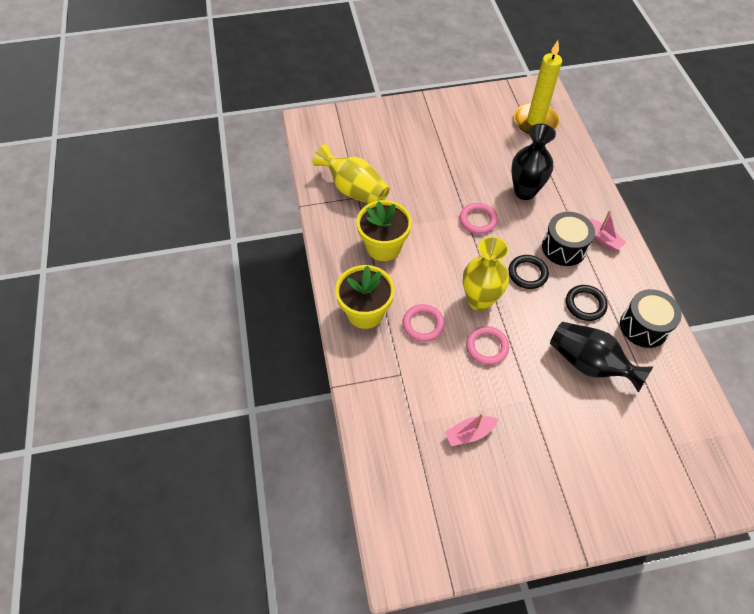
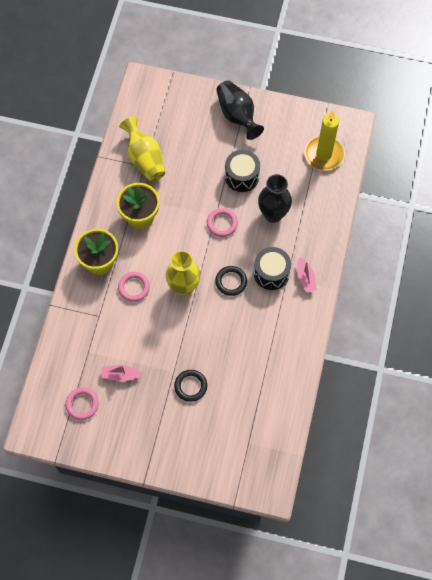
camera: 25 degrees right, 10 degrees up
pink ring [466,326,509,365] -> pink ring moved to [65,388,99,420]
black vase [550,322,654,393] -> black vase moved to [216,80,264,140]
black ring [566,285,608,321] -> black ring moved to [174,370,207,402]
black drum [620,289,682,348] -> black drum moved to [225,150,260,192]

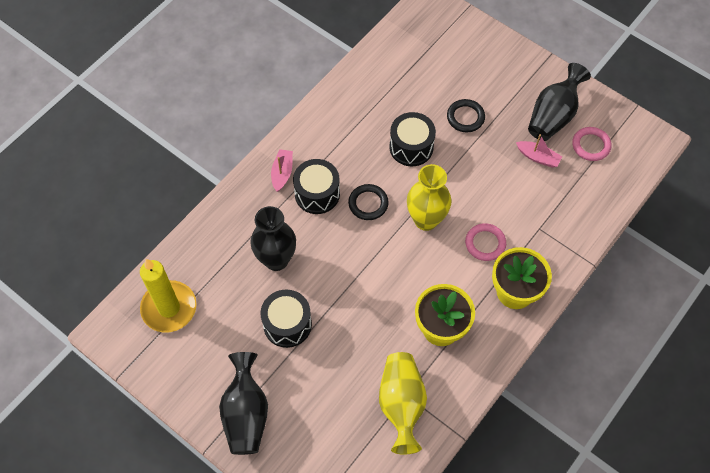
camera: 155 degrees left, 5 degrees down
pink ring [207,208,238,237] -> none
none -> black drum [389,112,436,166]
none -> black vase [528,63,591,141]

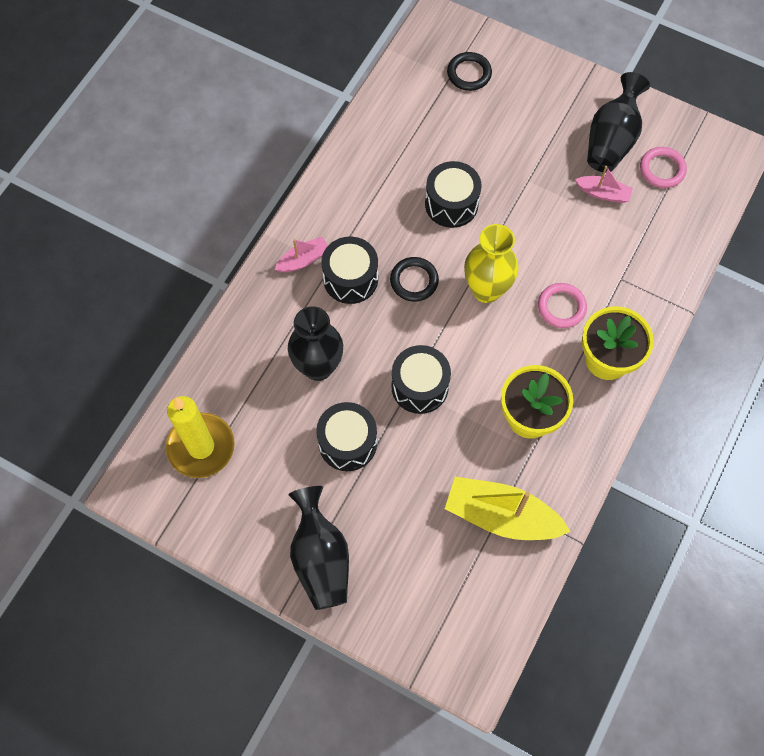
camera: 10 degrees left, 5 degrees up
pink boat [271,149,293,192] -> pink boat turned 60 degrees clockwise [274,237,328,272]
yellow vase [379,352,427,454] -> yellow boat [445,477,571,540]
black ring [447,99,485,132] -> black ring moved to [447,52,492,91]
none -> black drum [391,345,451,414]

